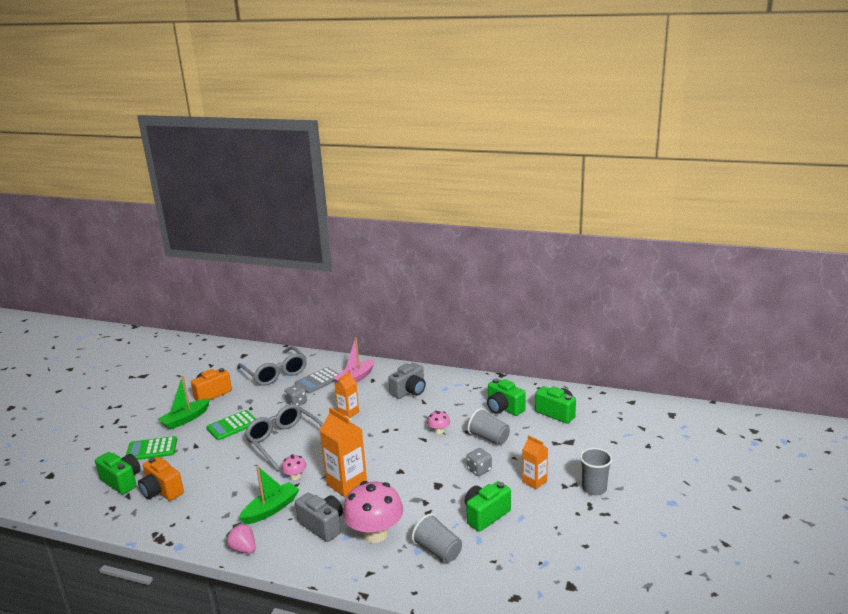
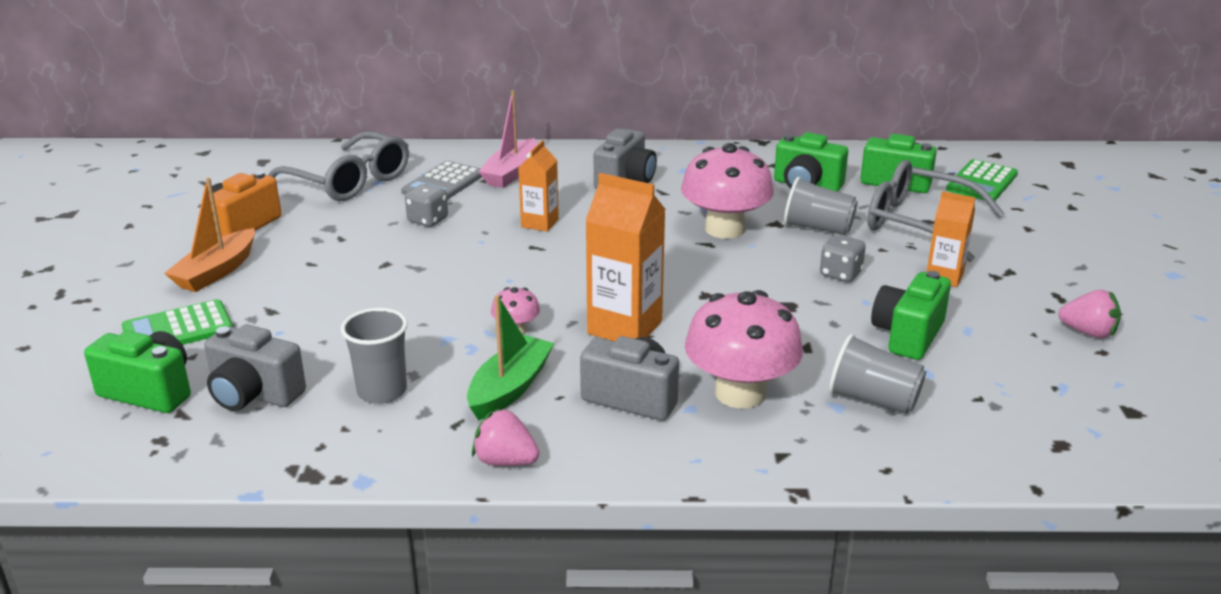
camera: 20 degrees left, 5 degrees up
orange camera [138,457,184,501] -> grey camera [204,324,306,411]
green boat [158,376,210,430] -> orange boat [164,178,255,292]
green calculator [206,410,256,440] -> green calculator moved to [946,159,1018,201]
grey glasses [244,404,323,471] -> grey glasses moved to [867,160,1005,262]
pink mushroom [427,411,450,434] -> pink mushroom [681,143,774,239], size x2.17
grey cup [580,448,613,495] -> grey cup moved to [341,308,408,404]
none -> pink strawberry [1058,290,1121,338]

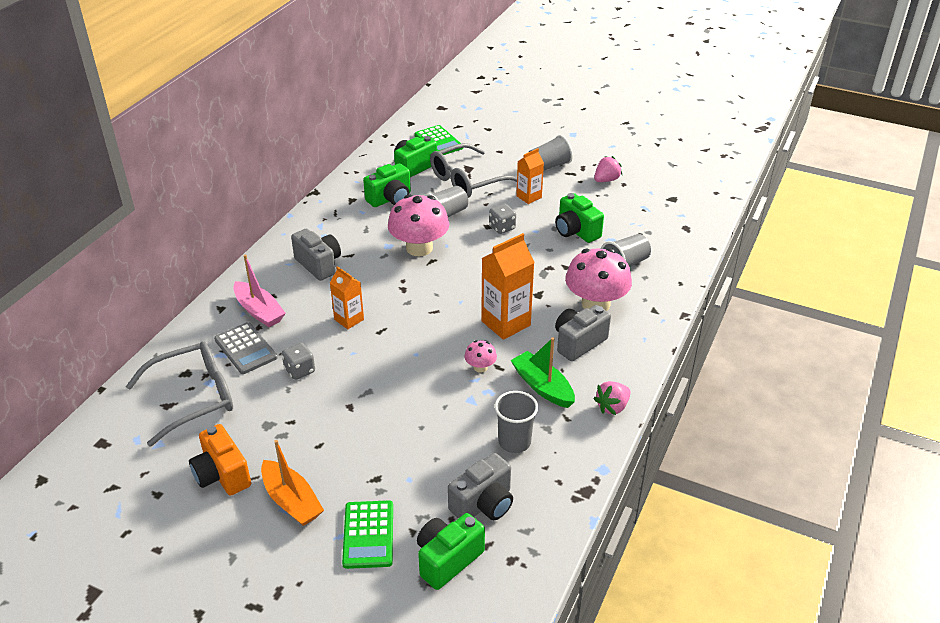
camera: 65 degrees left, 10 degrees up
none -> grey cup [529,135,573,171]

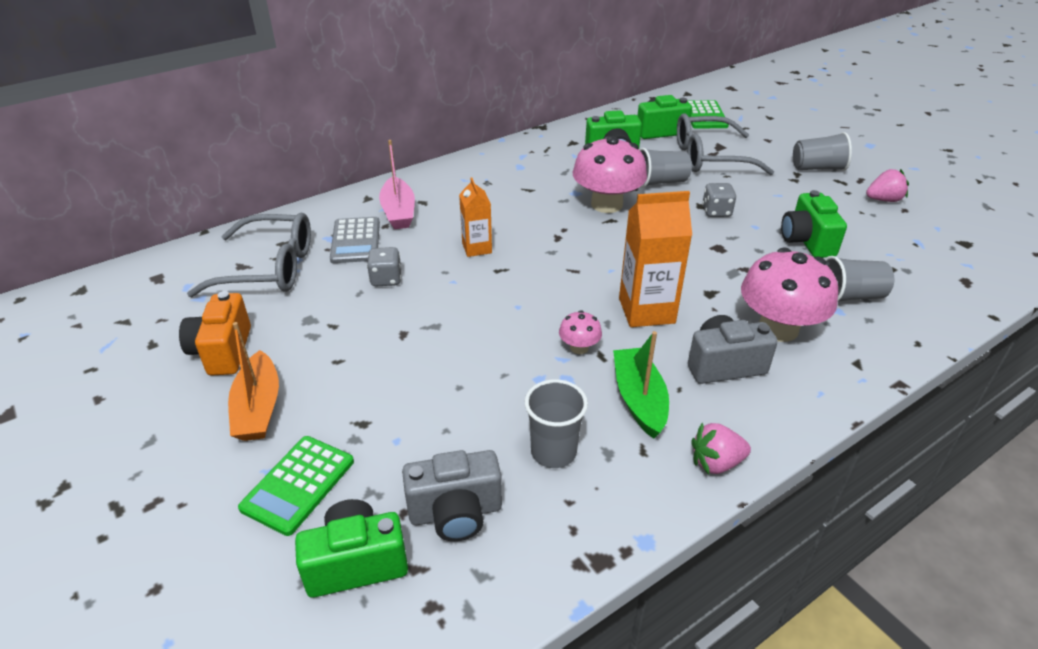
camera: 30 degrees right, 0 degrees up
grey camera [291,229,341,281] -> none
orange carton [516,148,544,204] -> none

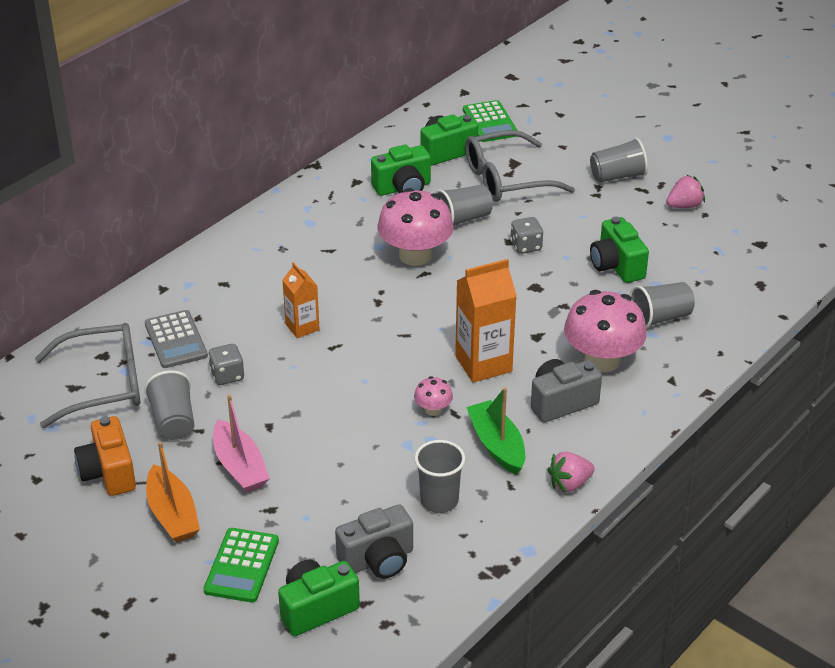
camera: 15 degrees left, 0 degrees up
pink boat [379,140,415,229] -> pink boat moved to [213,395,270,493]
none -> grey cup [144,370,194,440]

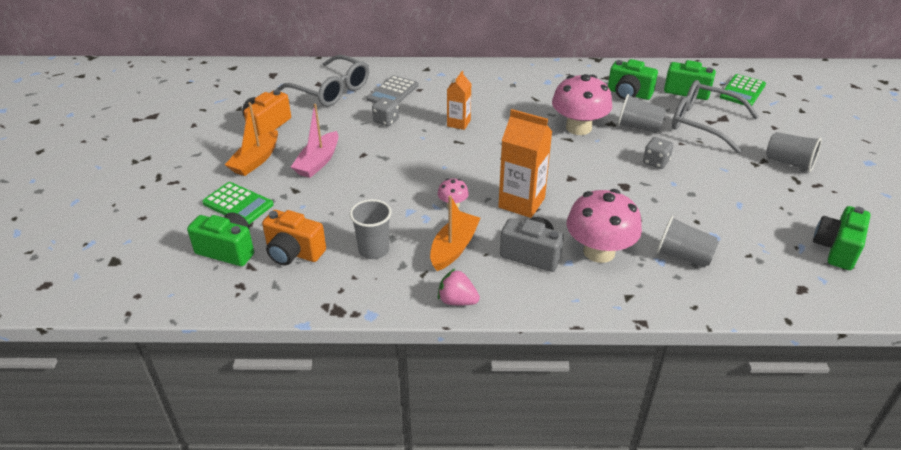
camera: 50 degrees right, 0 degrees up
grey cup [144,370,194,440] -> none
green calculator [203,528,279,603] -> green calculator turned 120 degrees counterclockwise [202,182,274,224]
grey camera [335,504,413,579] -> orange camera [262,210,326,266]
green boat [466,387,525,475] -> orange boat [430,196,481,271]
green camera [590,217,649,283] -> green camera moved to [813,206,871,270]
pink strawberry [666,175,705,208] -> none

